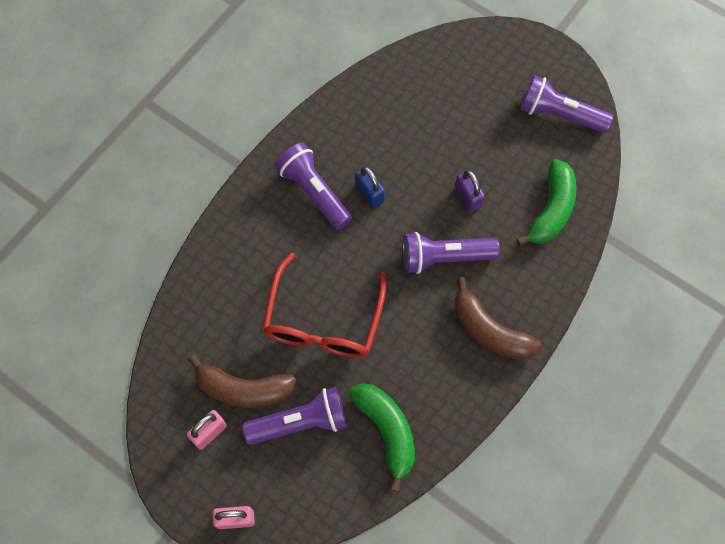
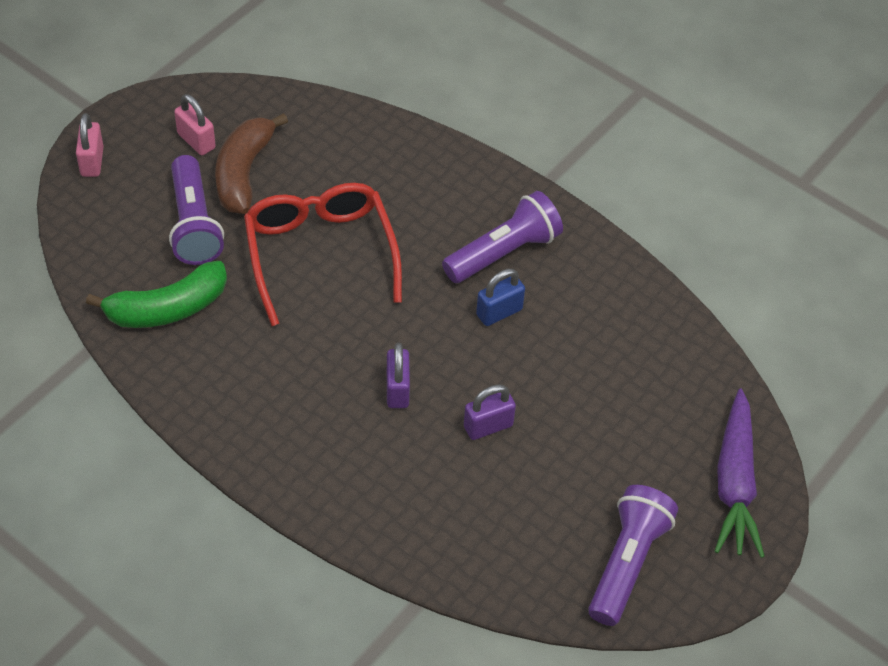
camera: 90 degrees right, 15 degrees down
red glasses [262,252,386,358] -> red glasses turned 60 degrees clockwise [244,183,402,326]
purple flashlight [402,232,500,274] -> purple padlock [387,343,410,408]
brown banana [454,277,542,360] -> none
green banana [516,159,577,246] -> none
none -> purple carrot [714,389,765,558]

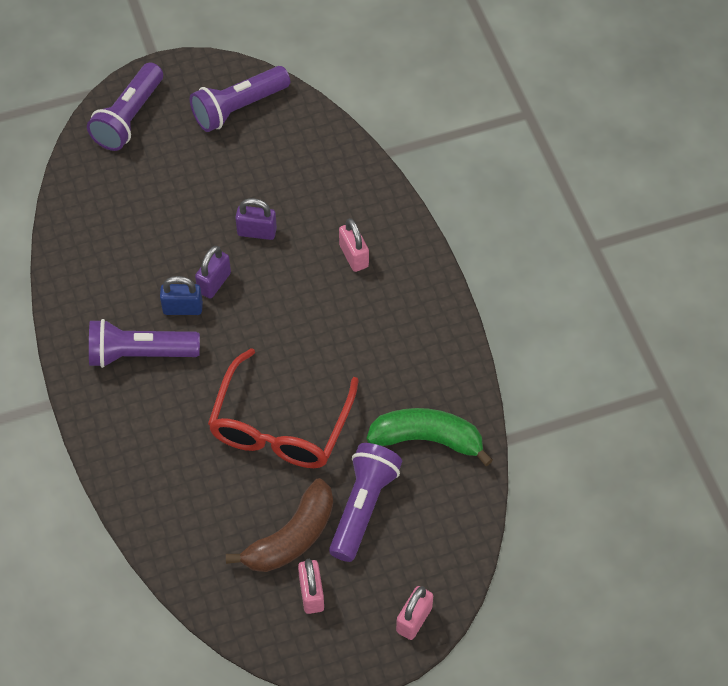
camera: 145 degrees left, 5 degrees up
purple padlock [387,343,410,408] -> purple padlock moved to [195,246,231,299]
purple carrot [714,389,765,558] -> purple flashlight [87,63,163,151]
none -> pink padlock [339,218,369,272]

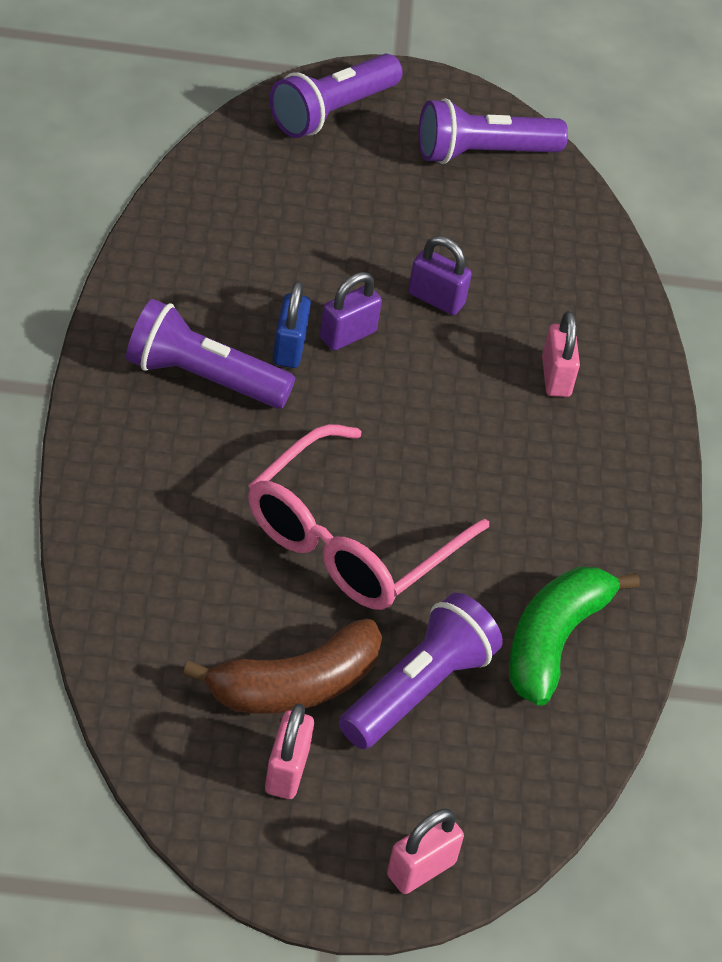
camera: 15 degrees right, 10 degrees down
blue padlock [160,276,203,315] -> blue padlock turned 75 degrees clockwise [273,281,311,368]
red glasses [208,348,359,468] -> pink glasses [248,424,489,610]
green banana [367,408,493,466] -> green banana turned 90 degrees counterclockwise [509,566,640,706]

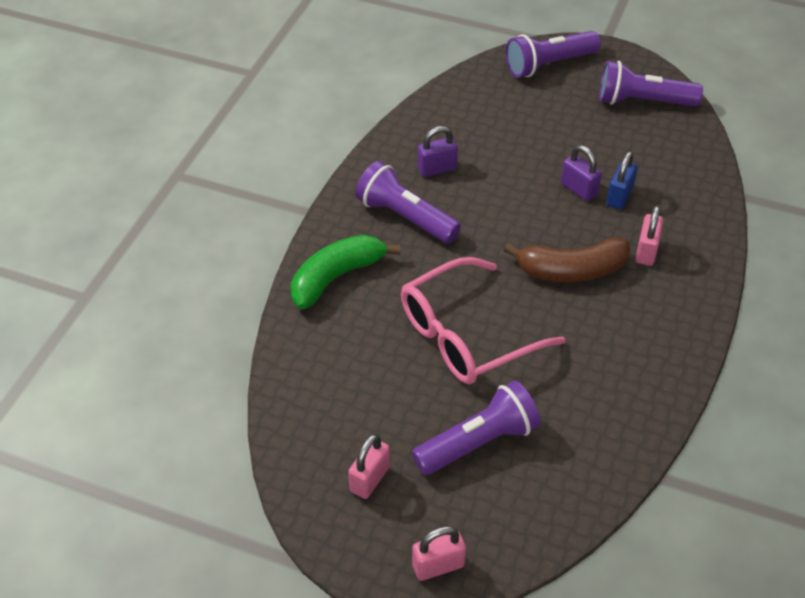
camera: 25 degrees right, 0 degrees up
brown banana [183,619,382,714] -> brown banana moved to [504,237,630,282]
blue padlock [273,281,311,368] -> blue padlock moved to [606,151,638,209]
purple padlock [320,272,382,351] -> purple padlock moved to [418,126,458,177]
green banana [509,566,640,706] -> green banana moved to [291,234,400,309]

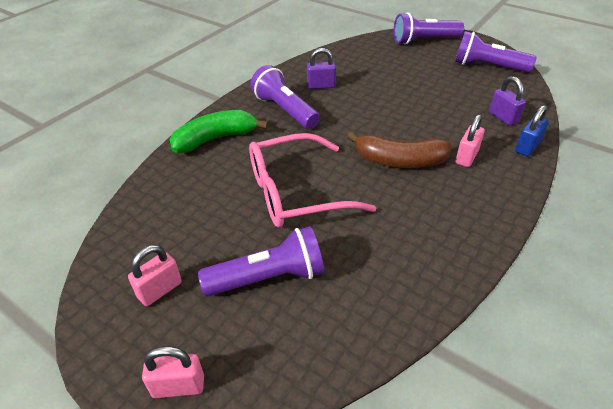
camera: 15 degrees right, 5 degrees down
purple padlock [561,145,602,201] -> purple padlock moved to [489,76,526,126]
blue padlock [606,151,638,209] -> blue padlock moved to [515,105,549,157]

